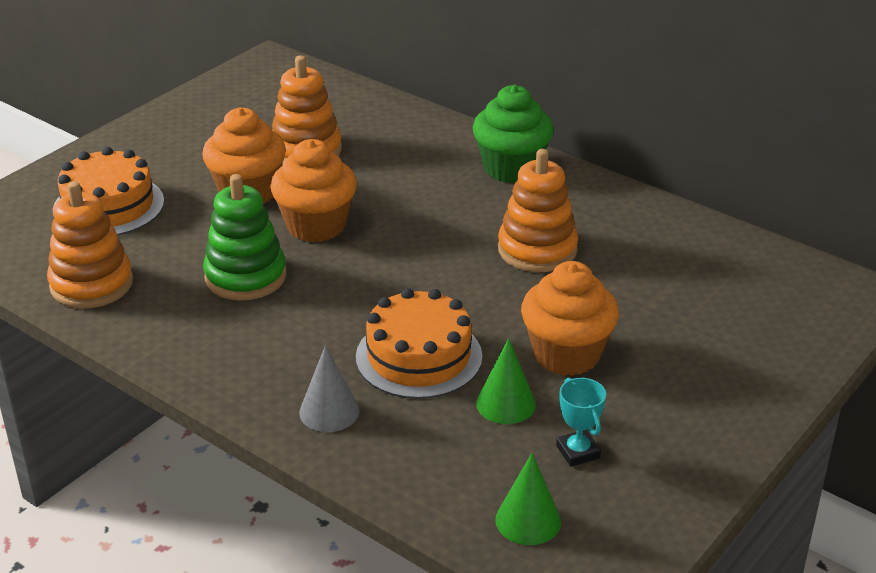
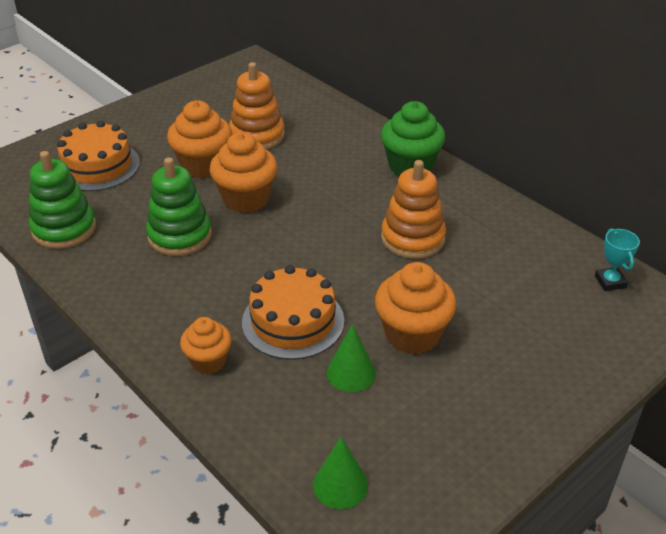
camera: 10 degrees right, 5 degrees up
orange stacking toy [47,181,133,308] -> green stacking toy [29,151,96,249]
grey cone [299,346,359,432] -> orange cupcake [180,317,232,374]
turquoise trophy [556,378,606,467] -> turquoise trophy moved to [595,228,640,291]

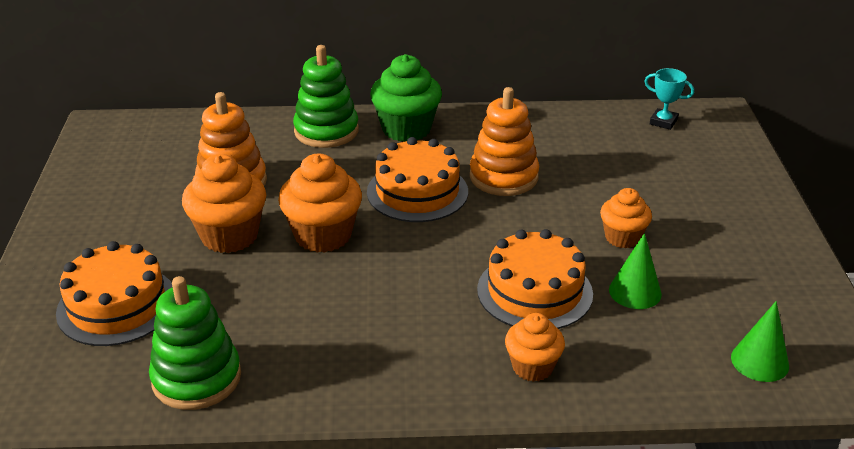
camera: 50 degrees left, 5 degrees down
green stacking toy [146,157,212,256] -> green stacking toy moved to [293,45,359,148]
orange cupcake [375,262,456,354] -> orange cupcake [600,188,652,248], size x0.62
none -> orange cake [367,137,468,222]

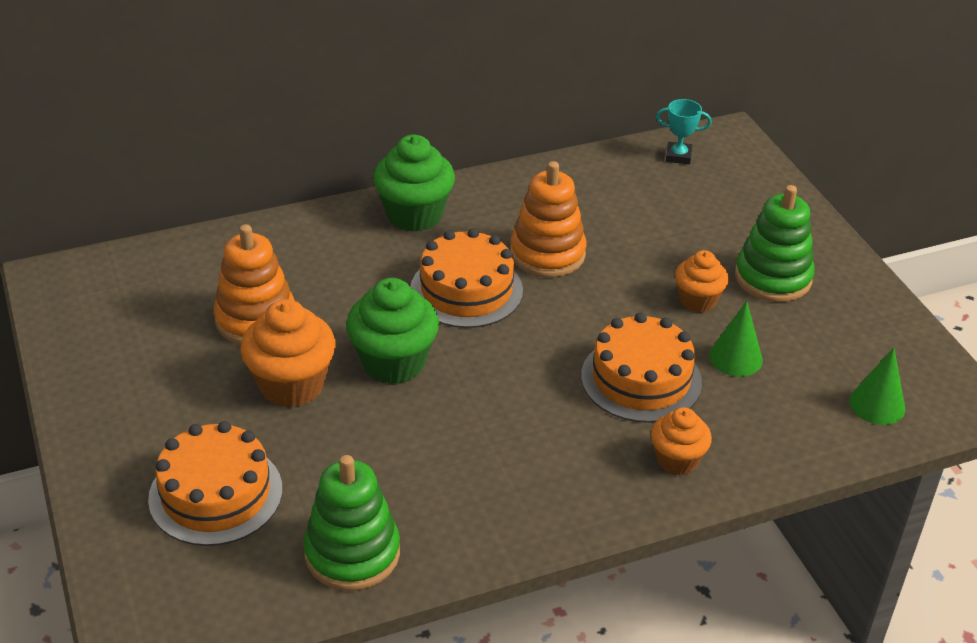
camera: 20 degrees left, 5 degrees up
orange cupcake [278,154,362,253] -> green cupcake [346,278,439,384]
green stacking toy [293,45,359,148] -> green stacking toy moved to [735,185,815,302]

